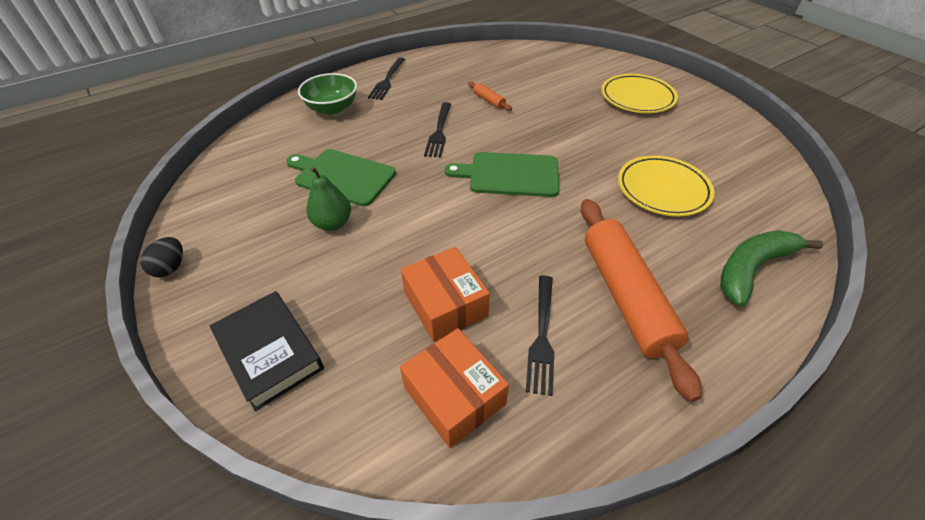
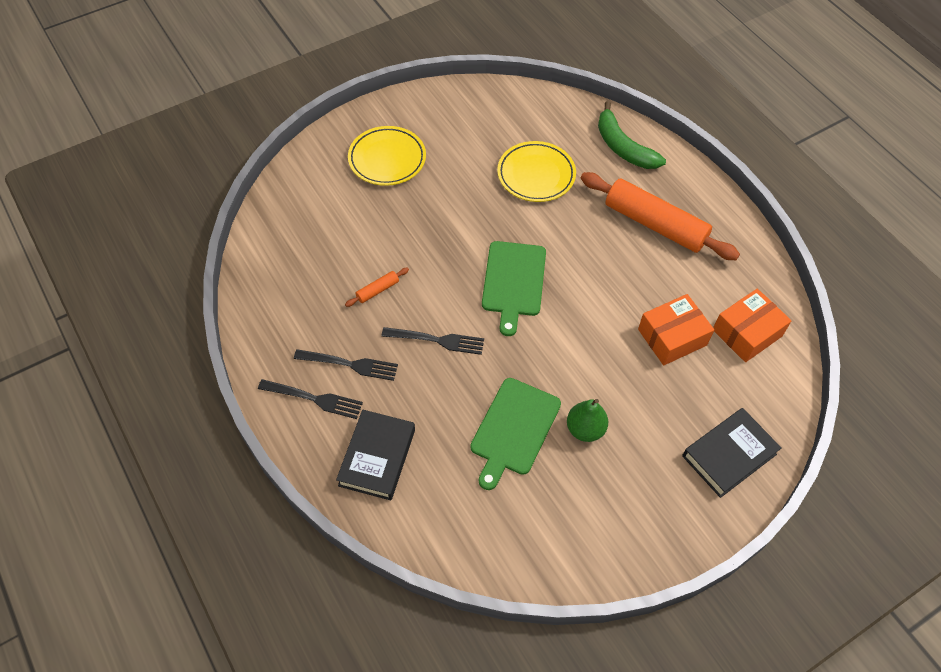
camera: 90 degrees left, 10 degrees up
black egg [141,237,183,277] -> none
green bowl [298,73,357,115] -> black book [336,410,415,500]
black fork [526,275,554,396] -> black fork moved to [294,349,398,381]
orange rolling pin [581,199,702,402] -> orange rolling pin turned 45 degrees clockwise [581,172,740,260]

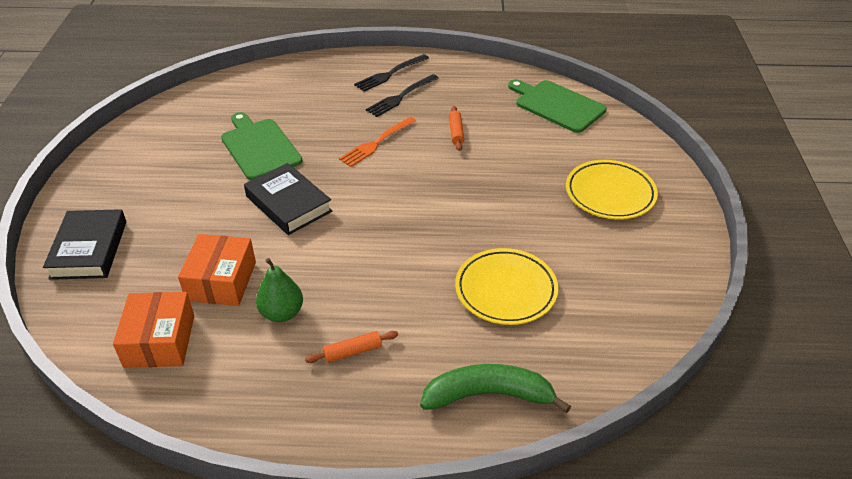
camera: 125 degrees right, 15 degrees down
black book [336,410,415,500] -> black book moved to [244,163,332,235]
black fork [382,327,484,355] -> orange fork [339,117,416,167]
green cutting board [482,241,546,336] -> green cutting board moved to [508,79,607,133]
green pear [567,399,608,442] -> green pear moved to [256,258,303,322]
orange rolling pin [581,172,740,260] -> orange rolling pin [305,331,398,363], size x0.40

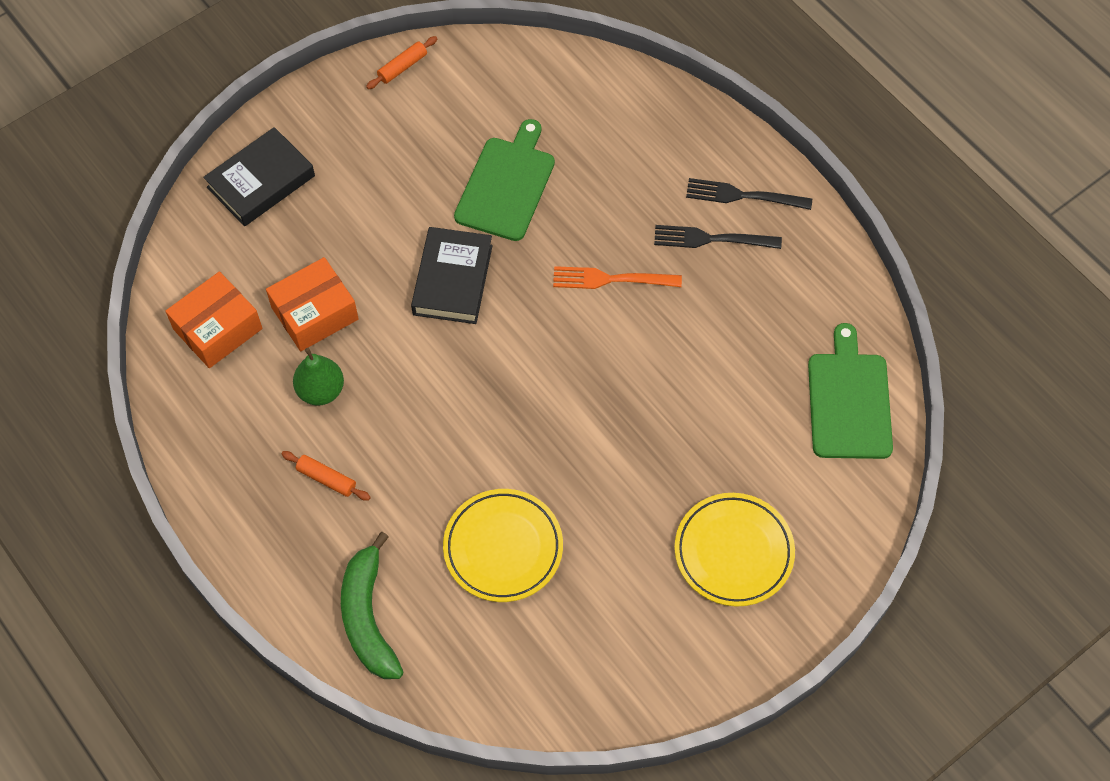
camera: 50 degrees right, 20 degrees up
green banana [420,364,571,413] -> green banana turned 150 degrees counterclockwise [341,532,404,679]
orange rolling pin [449,106,464,151] -> orange rolling pin moved to [366,36,437,89]

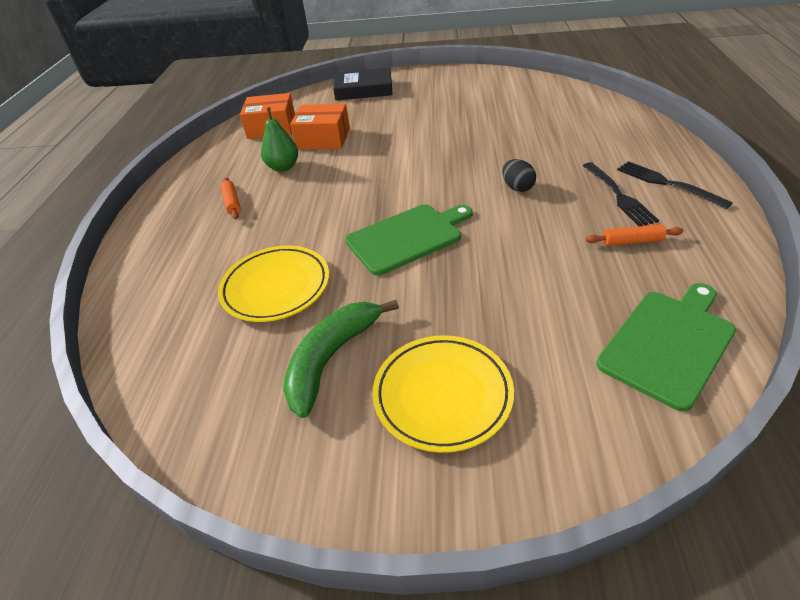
camera: 45 degrees right, 20 degrees down
green banana [341,532,404,679] -> green banana moved to [283,300,399,418]
orange rolling pin [366,36,437,89] -> orange rolling pin moved to [585,224,684,246]
black book [411,227,493,324] -> none
green cutting board [454,119,555,241] -> green cutting board moved to [345,204,472,276]
orange fork [553,266,682,289] -> black egg [502,159,536,192]
black fork [654,225,782,249] -> black fork turned 150 degrees counterclockwise [583,162,659,226]

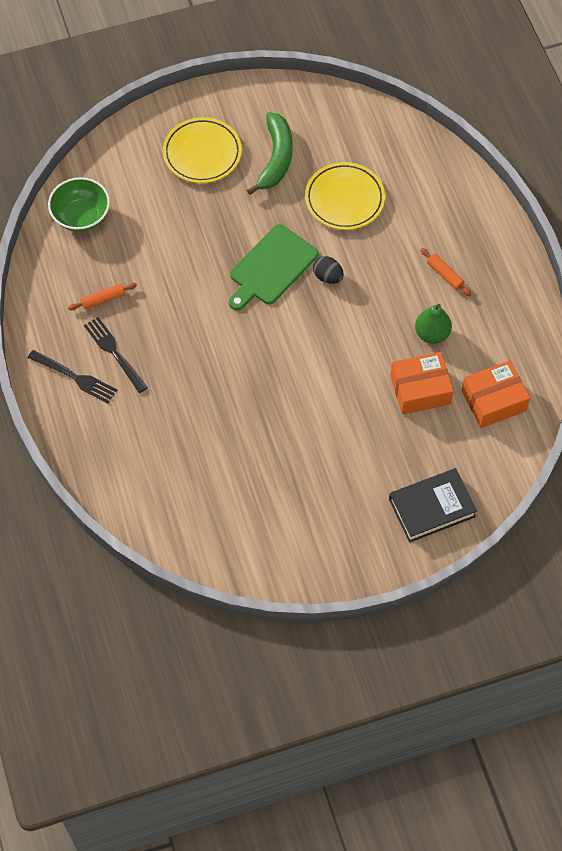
camera: 155 degrees right, 20 degrees up
black egg [502,159,536,192] -> black egg moved to [313,256,344,284]
green cutting board [596,283,736,412] -> green bowl [48,177,110,232]

